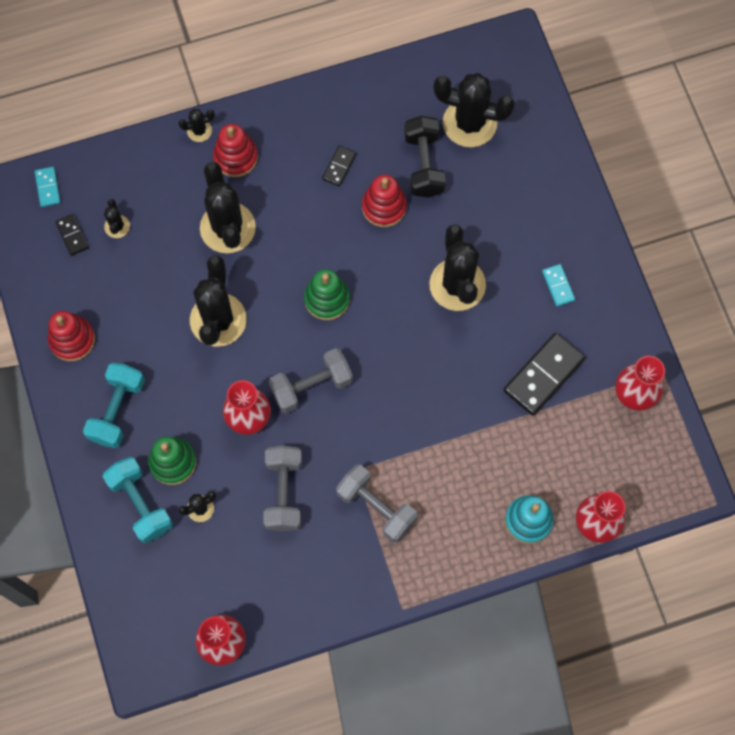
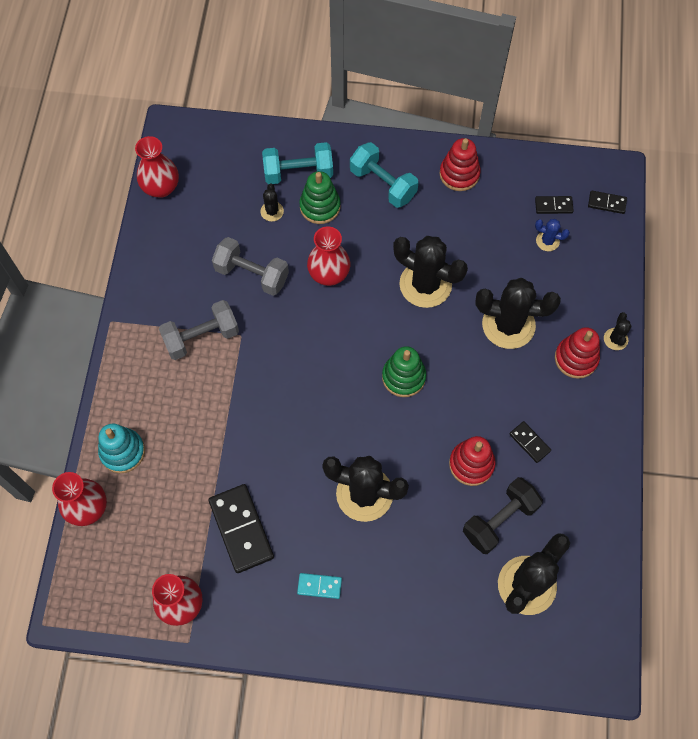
camera: 115 degrees right, 5 degrees down
turquoise domino [35,167,61,207] -> black domino [588,191,627,214]
black cactus [104,199,130,238] -> blue cactus [535,219,570,251]
grey dumbbell [269,348,353,414] -> none
black dumbbell [404,116,446,198] -> black dumbbell turned 60 degrees counterclockwise [463,477,543,554]

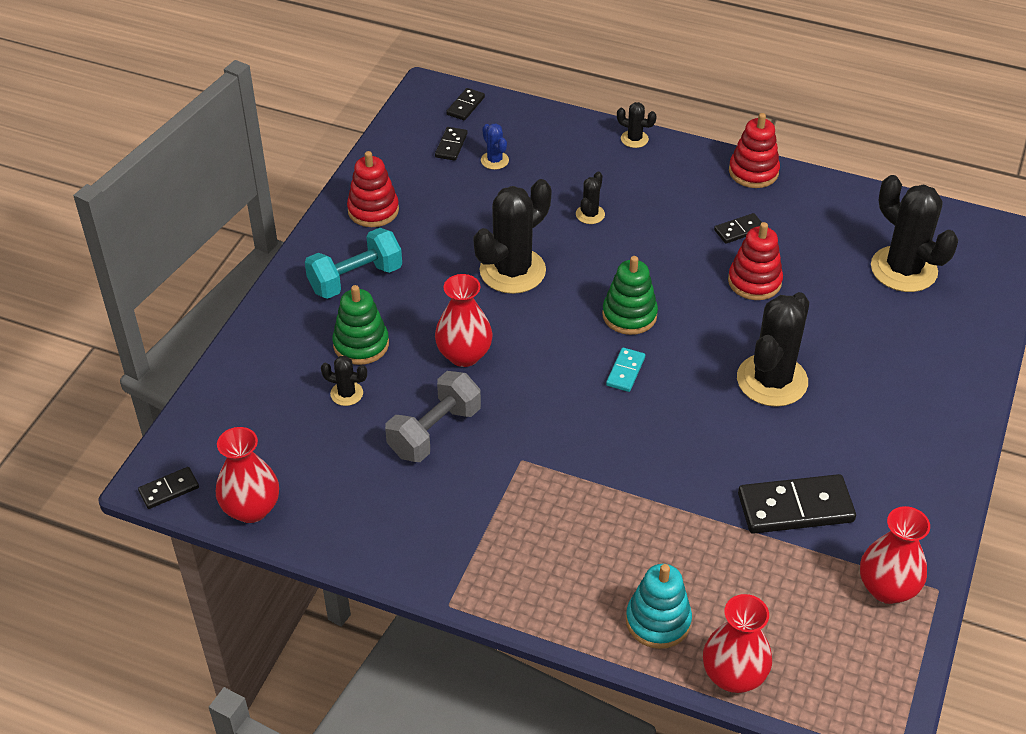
camera: 75 degrees left, 20 degrees down
grey dumbbell [159,300,239,360] -> none
turquoise dumbbell [262,142,333,184] -> none
turquoise domino [297,573,342,599] -> turquoise domino moved to [606,347,645,392]
black dumbbell [463,477,543,554] -> none
black cactus [475,278,561,349] -> black cactus [576,171,605,224], size x0.46
blue cactus [535,219,570,251] -> blue cactus turned 60 degrees counterclockwise [481,123,509,170]
red stacking toy [555,327,600,379] -> red stacking toy moved to [729,113,780,188]
none -> black domino [138,467,199,509]

